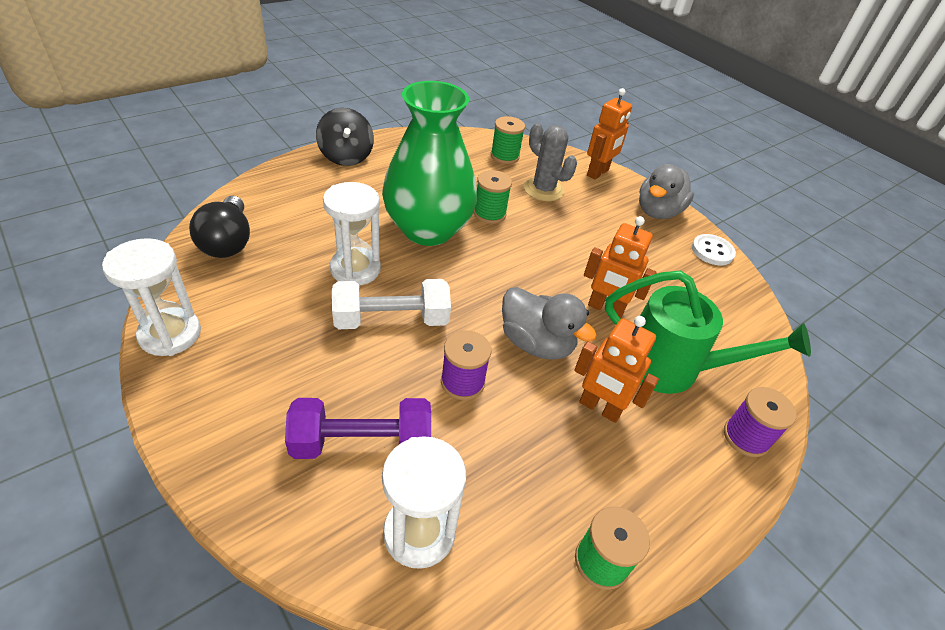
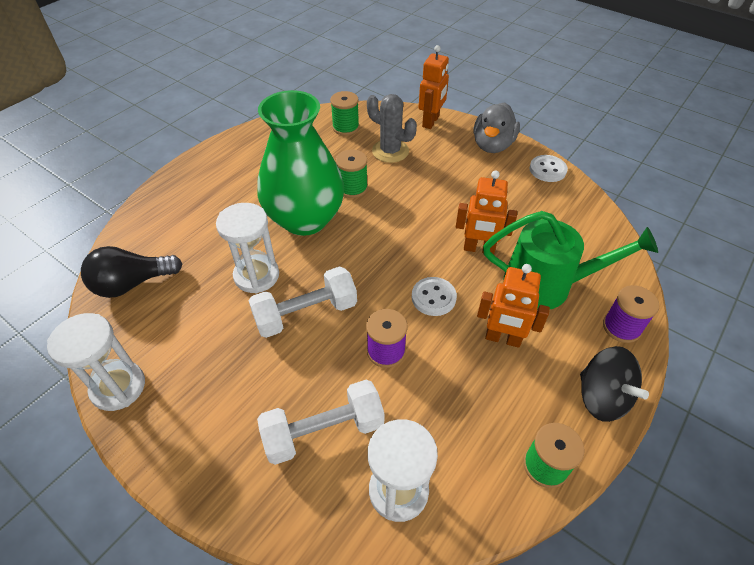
camera: 10 degrees left, 5 degrees up
black light bulb [189,196,250,258] -> black light bulb turned 90 degrees clockwise [81,246,183,298]
purple dumbbell [285,398,431,459] -> white dumbbell [257,380,385,465]
black spinning top [316,108,374,166] -> black spinning top moved to [580,346,649,422]
grey duck [502,287,597,360] -> white button [412,277,457,316]

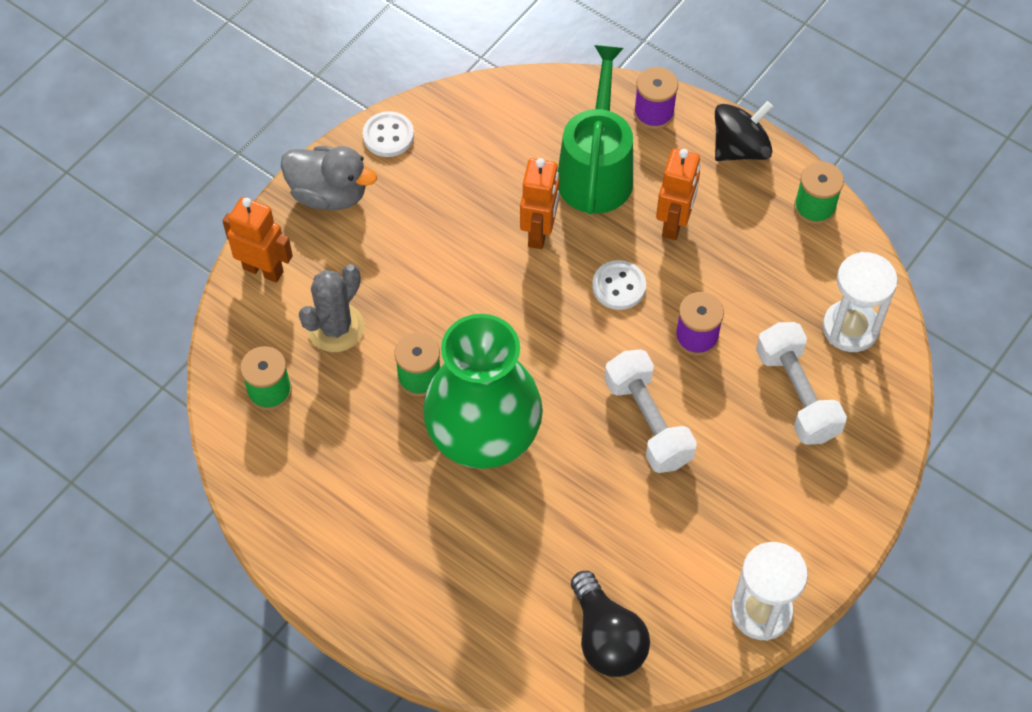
camera: 90 degrees left, 10 degrees up
white hourglass [216,203,279,293] -> none

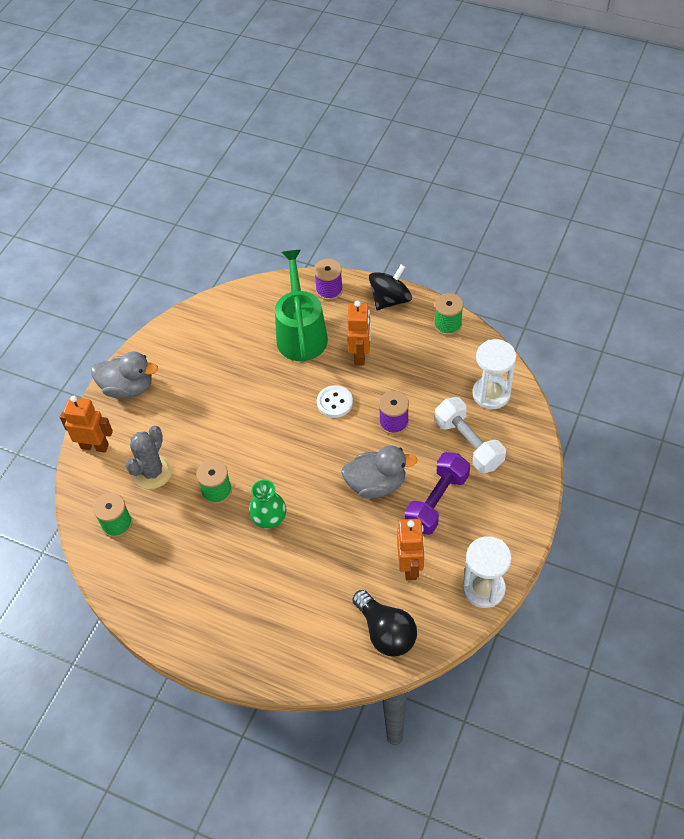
camera: 10 degrees left, 5 degrees down
white button [363,111,414,157] -> none
green vase [423,314,543,469] -> green vase [249,480,286,529], size x0.46
orange robot [520,158,559,249] -> orange robot moved to [397,519,425,580]
white dumbbell [605,349,697,473] -> grey duck [341,446,418,498]
none -> purple dumbbell [405,452,470,535]

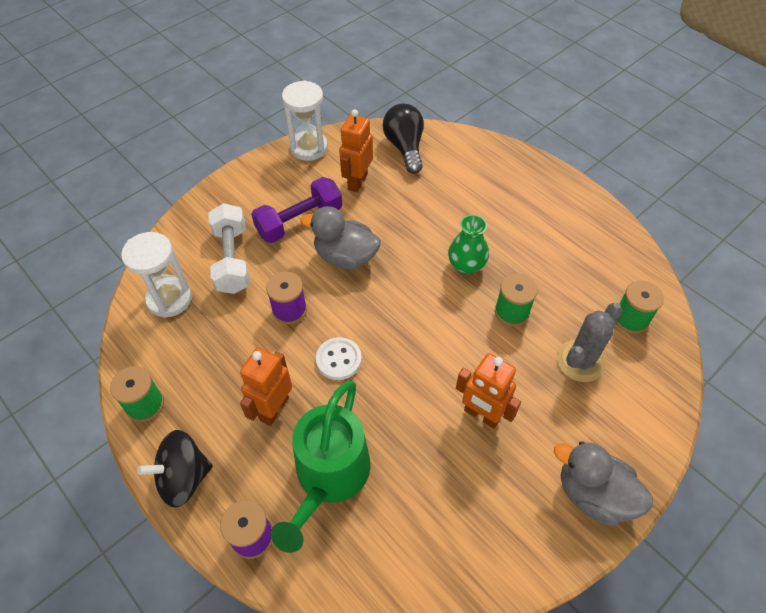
camera: 160 degrees left, 0 degrees up
orange robot [60,396,113,452] -> orange robot moved to [456,353,521,429]

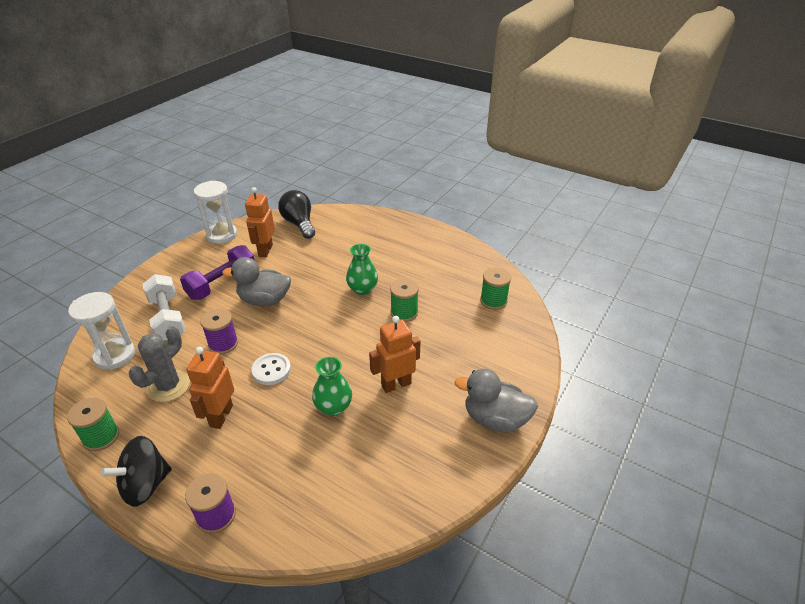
camera: 15 degrees left, 15 degrees down
green watering can [271,380,371,553] -> none
orange robot [456,353,521,429] -> orange robot turned 135 degrees clockwise [369,316,420,393]
grey cactus [557,303,623,382] -> grey cactus moved to [129,326,190,402]
none -> green vase [312,357,352,416]

